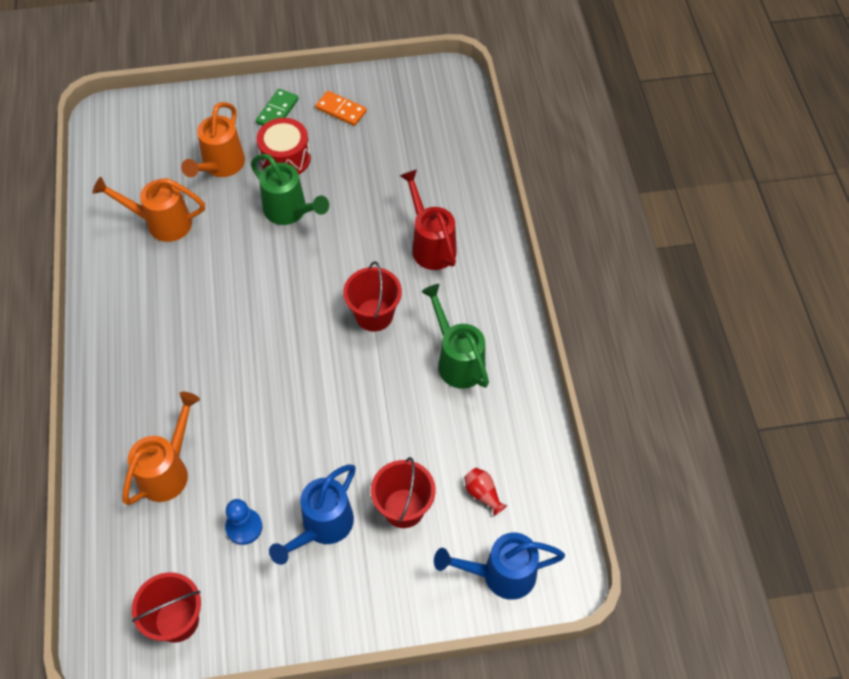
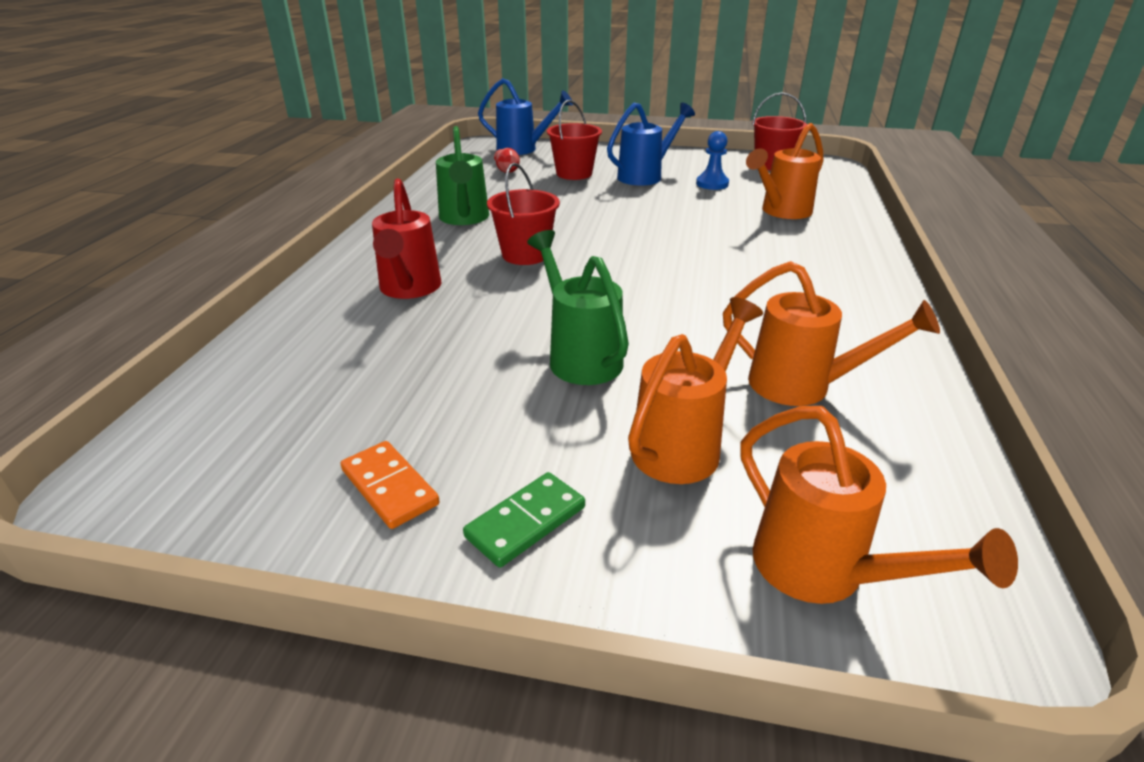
camera: 160 degrees left, 25 degrees down
red drum [257,118,311,175] -> none
none -> orange watering can [740,406,1018,604]

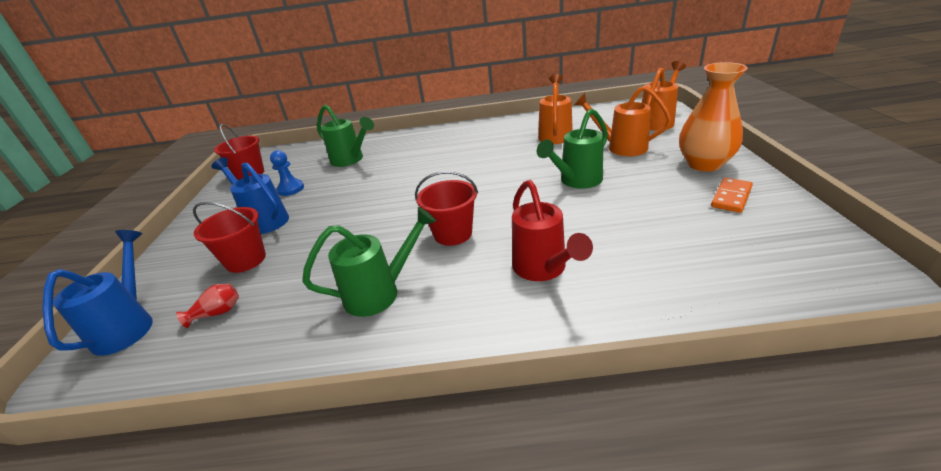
camera: 100 degrees left, 0 degrees up
red watering can [372,178,442,299] -> red watering can turned 90 degrees clockwise [512,180,593,281]
green domino [463,472,585,568] -> orange vase [679,62,748,171]
orange watering can [746,123,824,219] -> green watering can [317,105,374,167]

